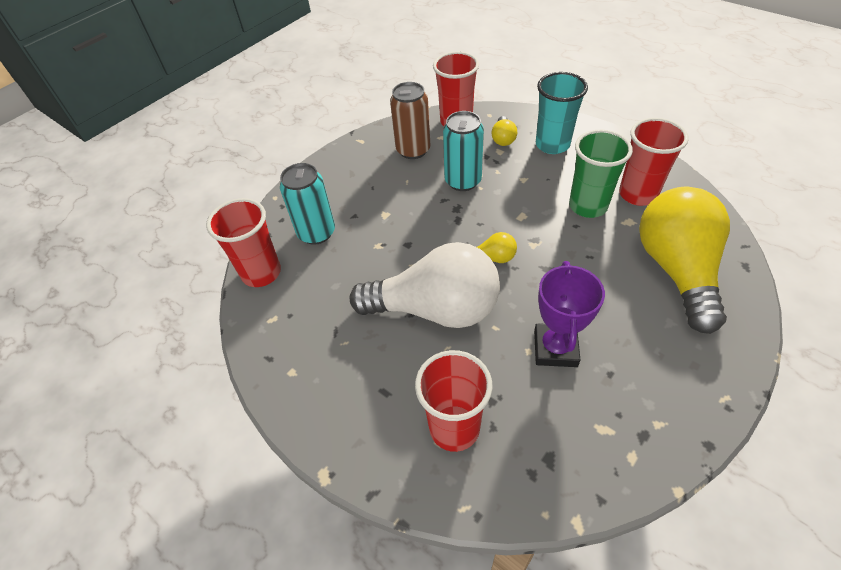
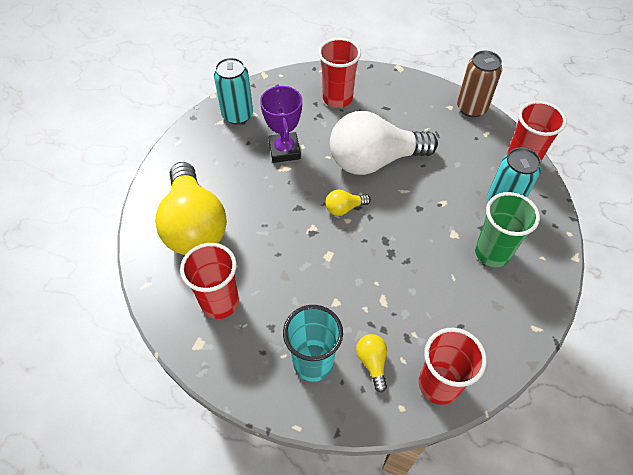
camera: 160 degrees right, 5 degrees up
brown can [390,82,430,159] -> brown can moved to [457,51,502,117]
turquoise can [443,111,484,191] -> turquoise can moved to [214,58,253,125]
green cup [569,130,633,218] -> green cup moved to [475,192,540,267]

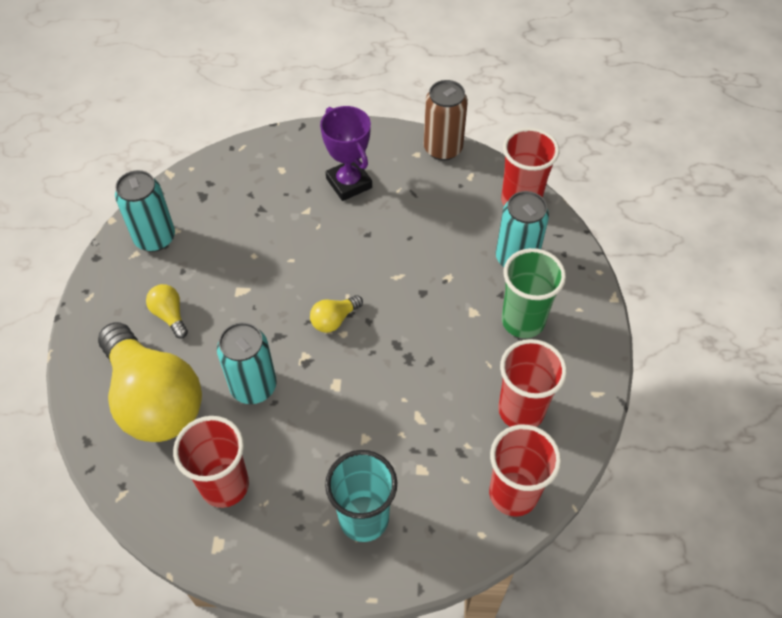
camera: 20 degrees left, 0 degrees up
purple trophy [260,84,302,163] -> purple trophy moved to [320,106,372,201]
red cup [318,38,361,108] -> red cup moved to [498,339,567,427]
white light bulb [330,111,438,175] -> none
yellow light bulb [356,334,387,392] -> yellow light bulb moved to [146,284,188,339]
none -> turquoise can [217,322,277,404]

